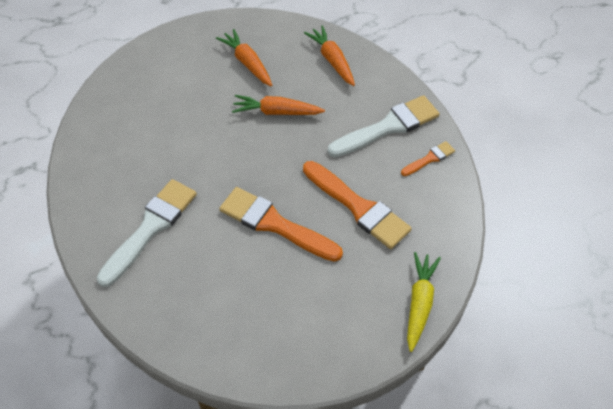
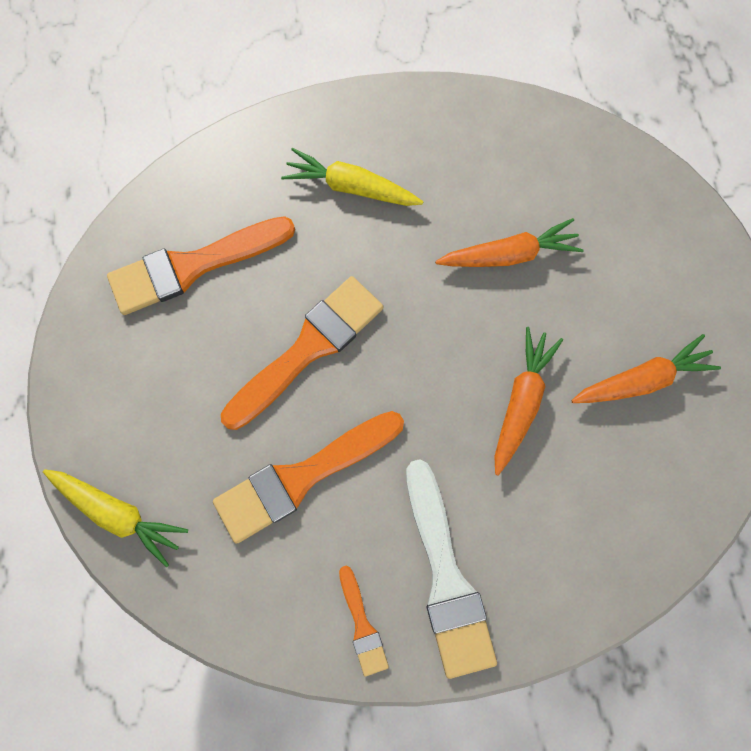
camera: 105 degrees right, 20 degrees up
white brush [97,179,197,287] -> yellow carrot [281,148,424,206]
orange carrot [304,25,355,86] -> orange carrot moved to [435,218,584,267]
none -> orange brush [107,216,295,315]

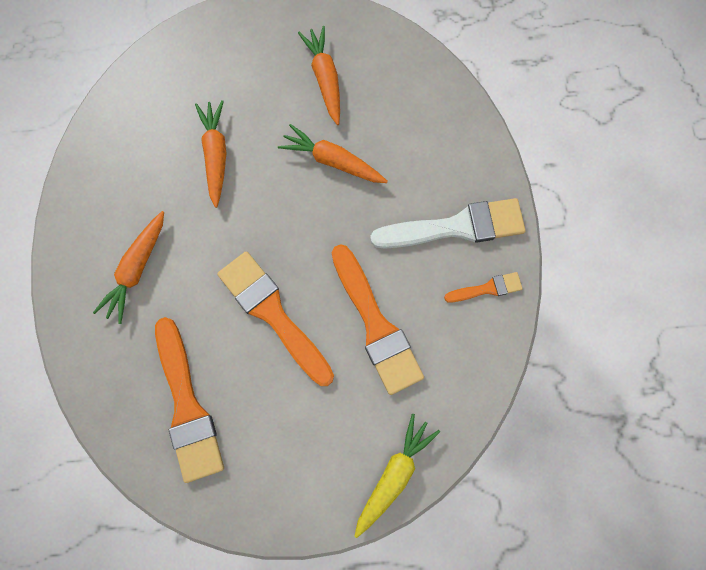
camera: 85 degrees left, 0 degrees up
yellow carrot [281,148,424,206] -> orange carrot [93,211,164,324]

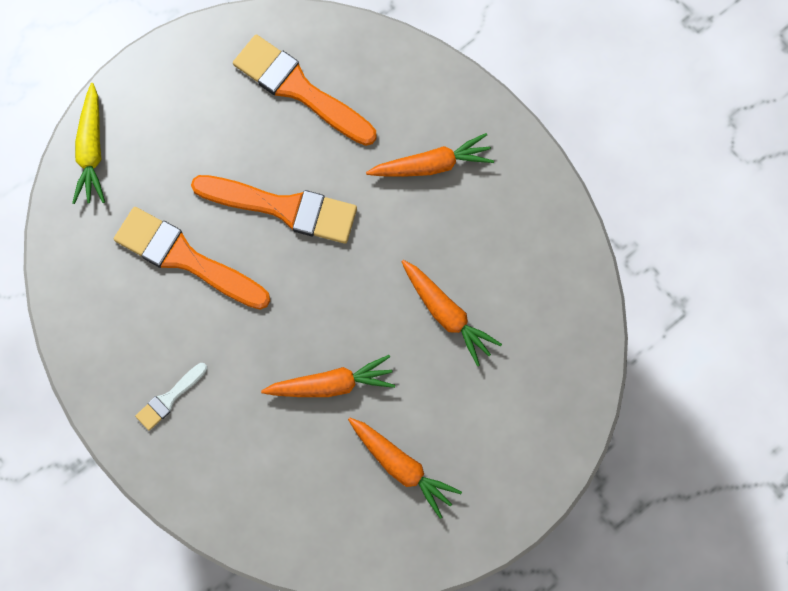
camera: 145 degrees right, 0 degrees up
orange carrot [93,211,164,324] -> orange carrot turned 90 degrees clockwise [366,133,494,177]
white brush [370,198,526,249] -> white brush [135,363,207,431], size x0.50
orange brush [444,272,523,302] -> none

